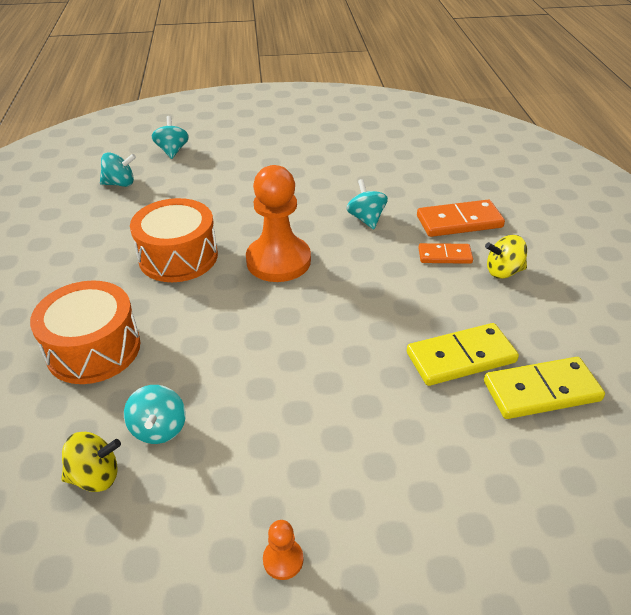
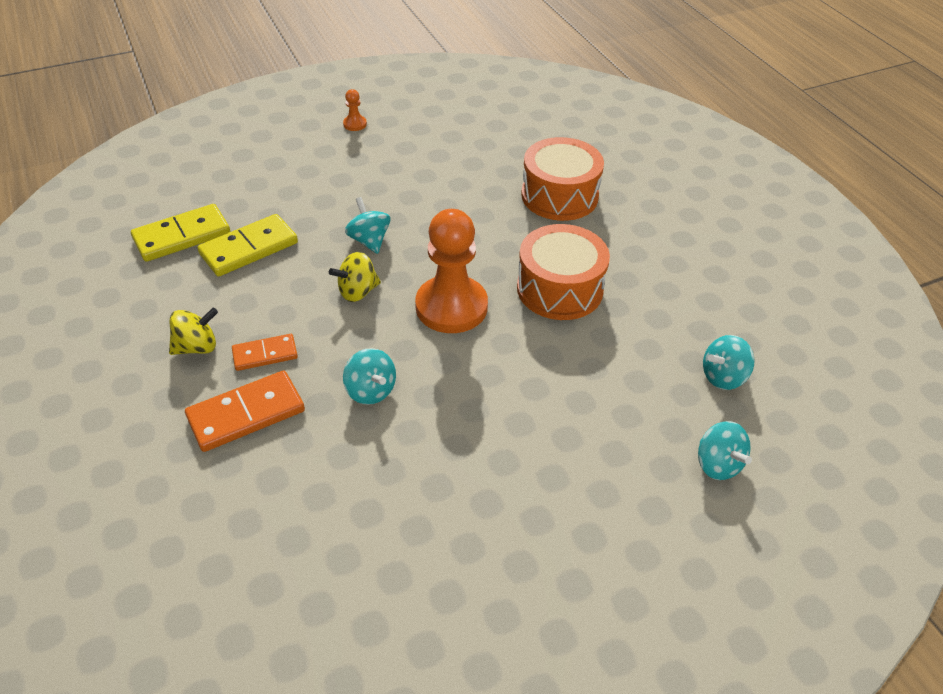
camera: 160 degrees right, 5 degrees up
yellow spinning top [61,432,121,492] -> yellow spinning top moved to [329,252,381,302]
turquoise spinning top [124,385,186,444] -> turquoise spinning top moved to [345,197,390,254]

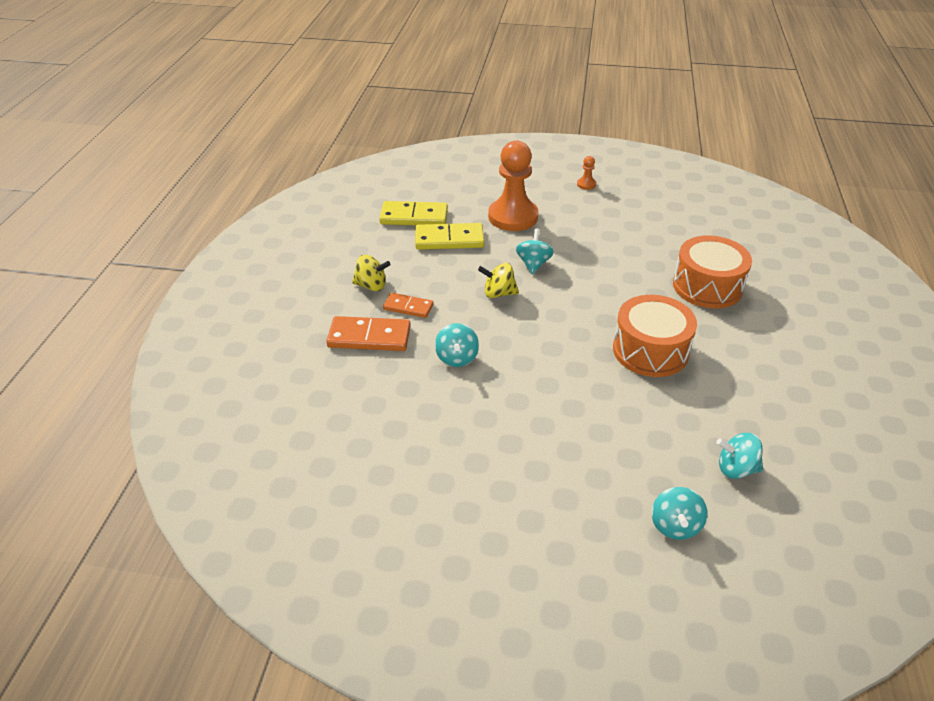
camera: 35 degrees right, 5 degrees down
orange pawn [415,209,488,333] -> orange pawn moved to [488,140,539,231]

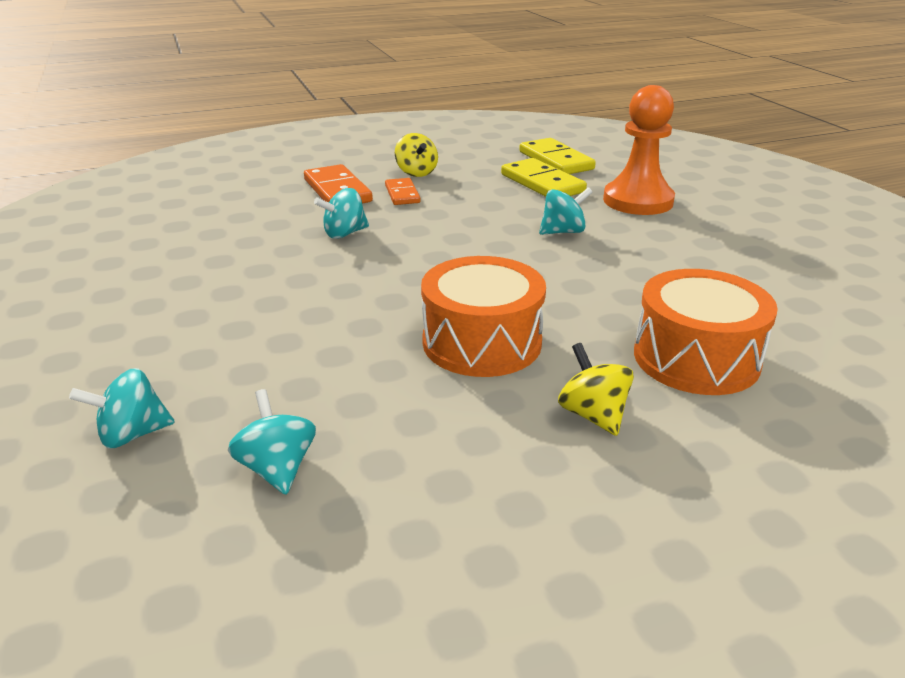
camera: 60 degrees right, 10 degrees down
yellow spinning top [478,263,519,298] -> yellow spinning top moved to [558,343,634,436]
orange pawn [577,156,596,190] -> none

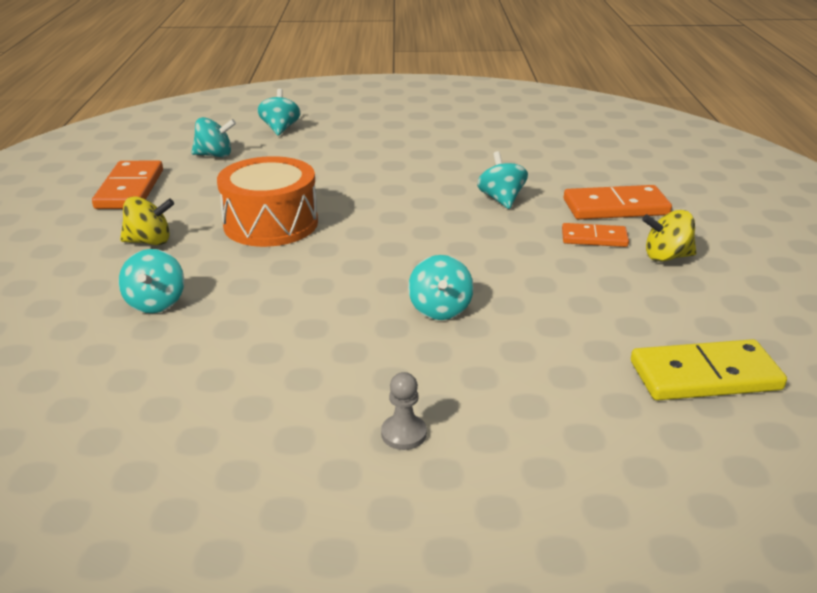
camera: 110 degrees right, 0 degrees up
yellow domino [501,158,587,197] -> none
orange pawn [603,85,675,215] -> none
orange drum [634,269,778,395] -> turquoise spinning top [118,249,184,313]
none -> orange domino [92,160,163,209]
none -> grey pawn [381,372,427,450]

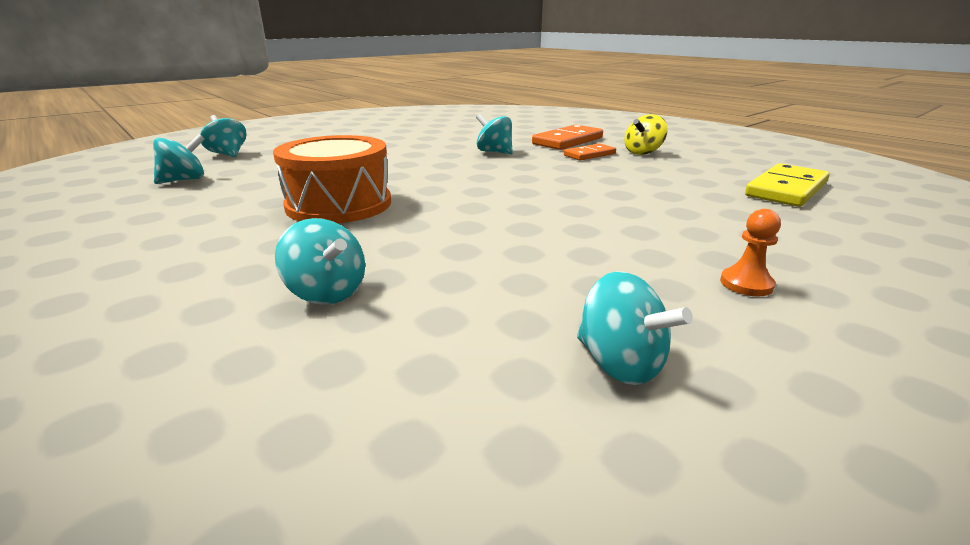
camera: 40 degrees left, 5 degrees down
orange domino [92,160,163,209] -> none
yellow spinning top [120,196,174,245] -> none
grey pawn [381,372,427,450] -> orange pawn [720,209,781,296]
turquoise spinning top [408,255,474,320] -> turquoise spinning top moved to [577,272,693,385]

